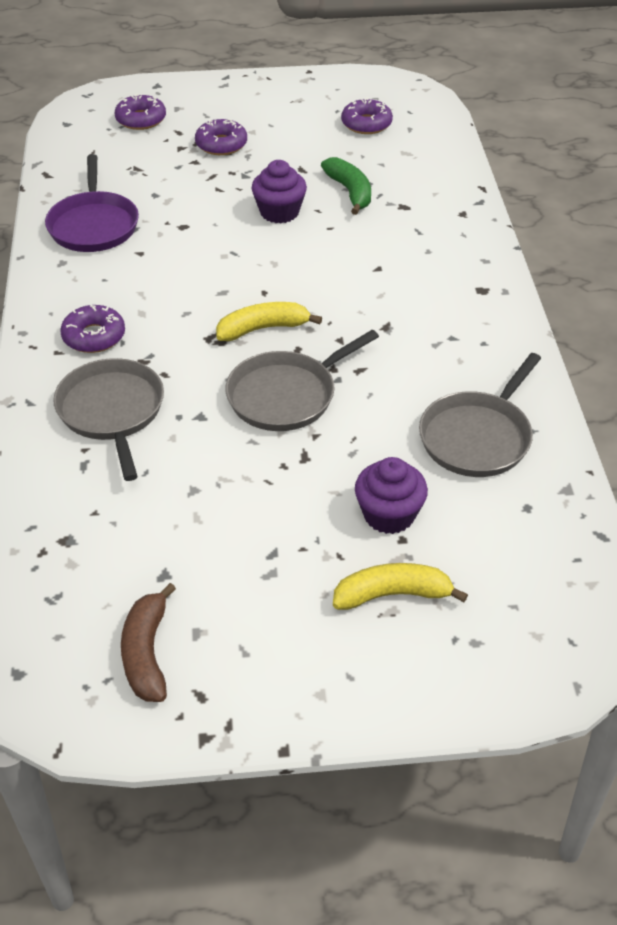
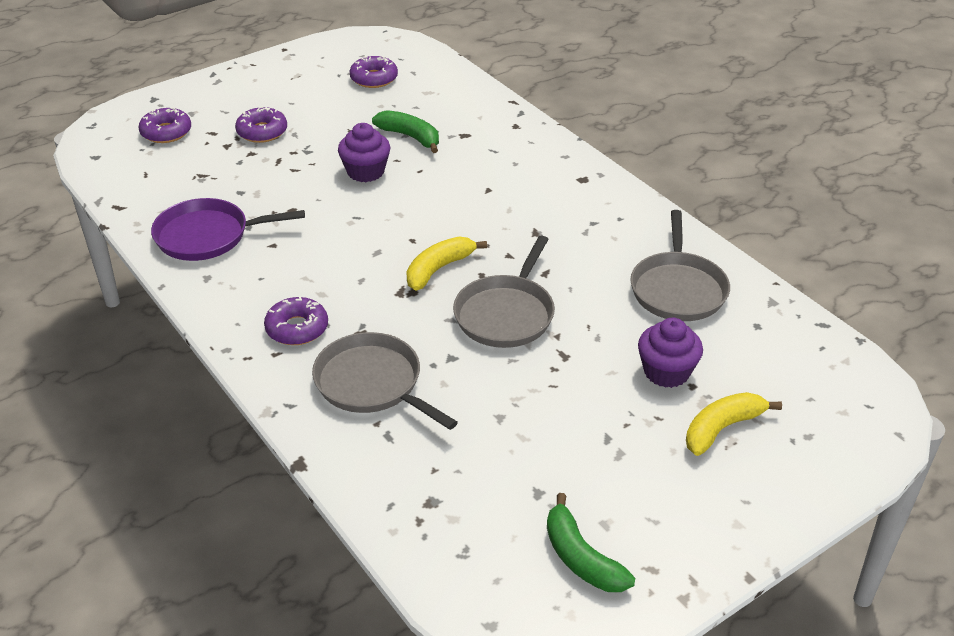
camera: 30 degrees left, 5 degrees down
purple pan [45,154,139,252] -> purple pan turned 120 degrees clockwise [151,198,305,261]
brown banana [121,583,176,702] -> green banana [547,493,635,592]

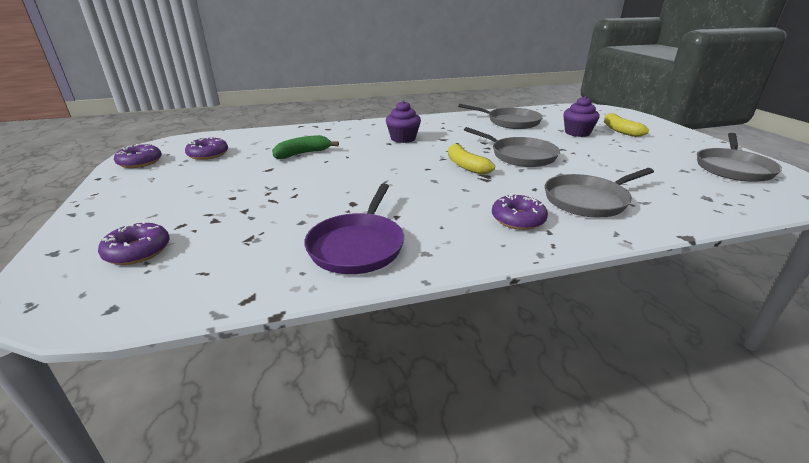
camera: 70 degrees left, 10 degrees down
purple donut [235,107,287,143] -> purple donut moved to [114,144,162,168]
purple cupcake [338,123,390,182] -> purple cupcake moved to [386,101,421,143]
green banana [547,493,635,592] -> grey pan [697,133,782,182]

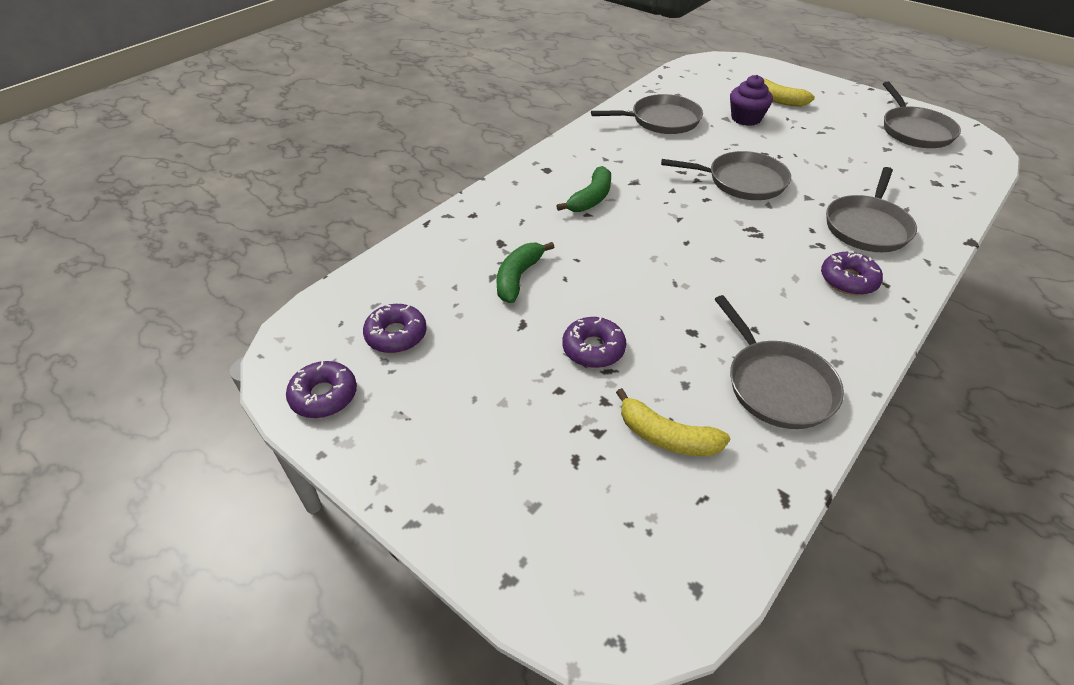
camera: 35 degrees left, 15 degrees up
purple donut [98,221,170,265] -> purple donut moved to [562,317,626,368]
purple pan [304,184,404,274] -> grey pan [715,295,844,429]
purple cupcake [386,101,421,143] -> green banana [556,166,611,212]
yellow banana [448,143,495,175] -> yellow banana moved to [616,388,730,456]

